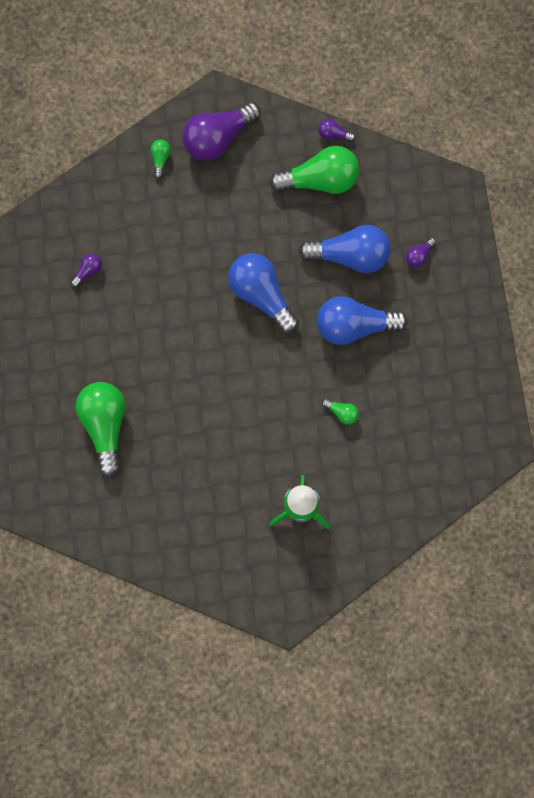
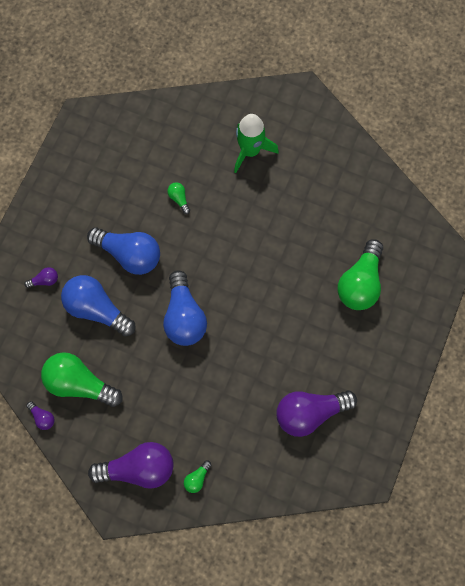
camera: 150 degrees left, 5 degrees down
purple light bulb [71,254,102,287] -> purple light bulb [277,390,357,437], size x2.31

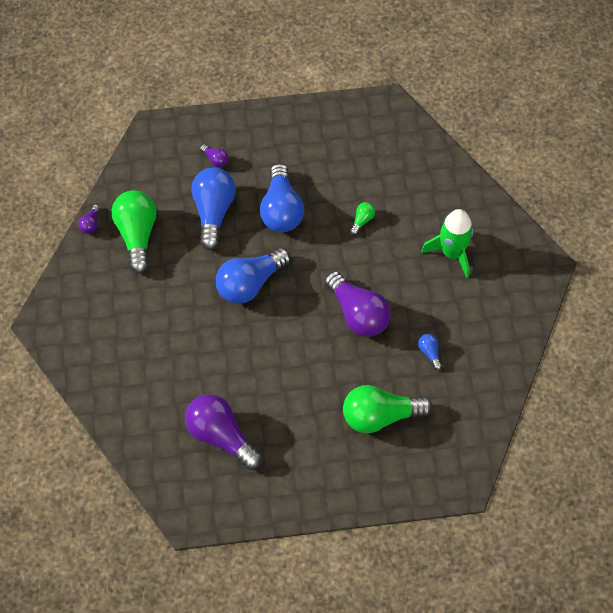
camera: 60 degrees right, 10 degrees down
purple light bulb [88,442,174,489] -> purple light bulb moved to [324,271,391,337]
green light bulb [184,460,211,493] -> none
none -> blue light bulb [418,334,442,370]

